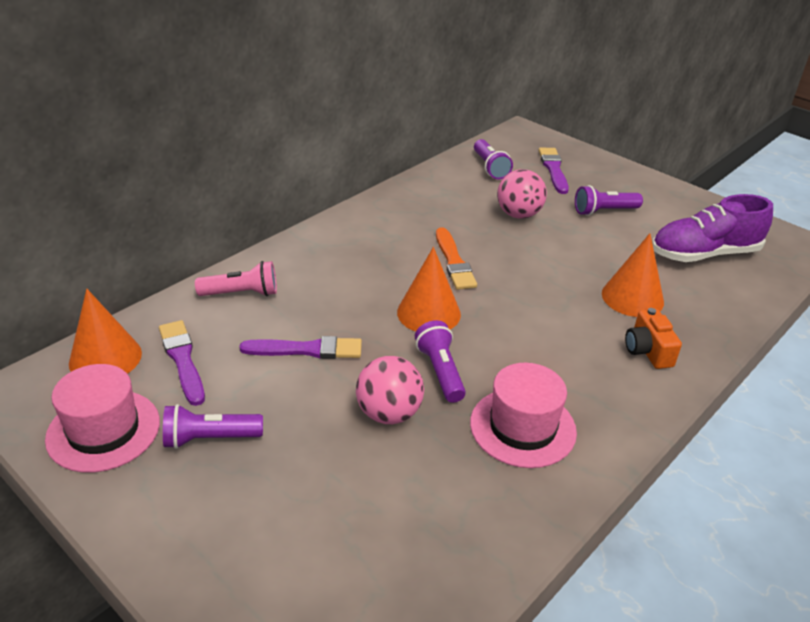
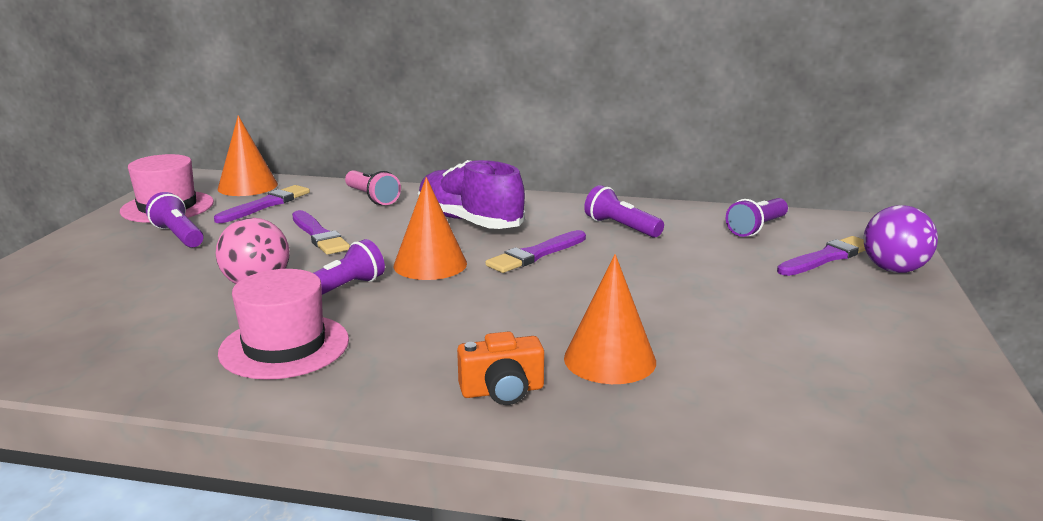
camera: 60 degrees right, 15 degrees down
orange brush [436,227,477,290] -> purple brush [485,230,586,273]
pink ball [497,169,547,219] -> none
purple flashlight [575,185,643,216] -> purple flashlight moved to [584,185,664,238]
orange camera [625,308,682,369] -> orange camera turned 150 degrees counterclockwise [457,331,544,405]
purple shoe [652,194,773,262] -> purple shoe moved to [418,160,525,229]
none -> purple ball [864,205,938,273]

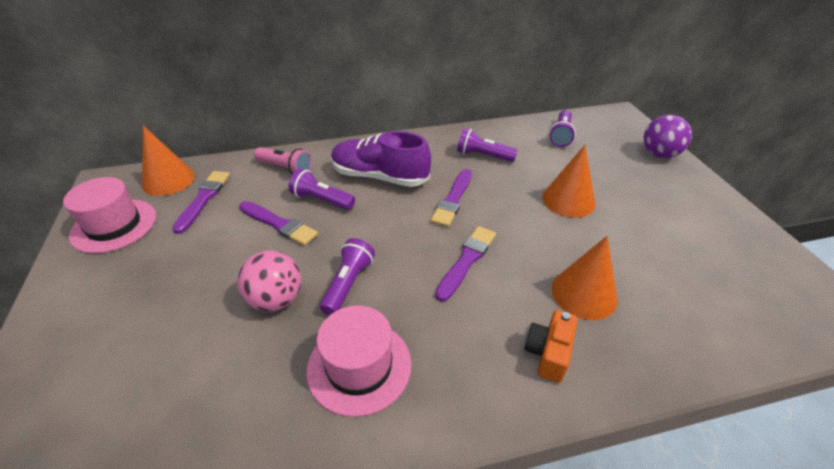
camera: 25 degrees left, 20 degrees up
purple flashlight [146,192,204,248] -> purple flashlight moved to [289,168,355,210]
orange cone [394,177,467,280] -> orange cone moved to [542,145,596,218]
orange camera [457,331,544,405] -> orange camera turned 150 degrees clockwise [524,310,578,383]
purple brush [777,236,866,276] -> purple brush moved to [435,226,496,302]

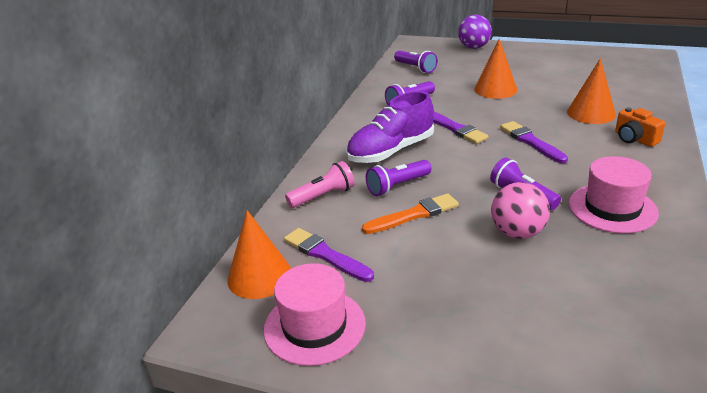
camera: 55 degrees left, 10 degrees down
purple brush [239,201,318,246] -> orange brush [362,193,459,234]

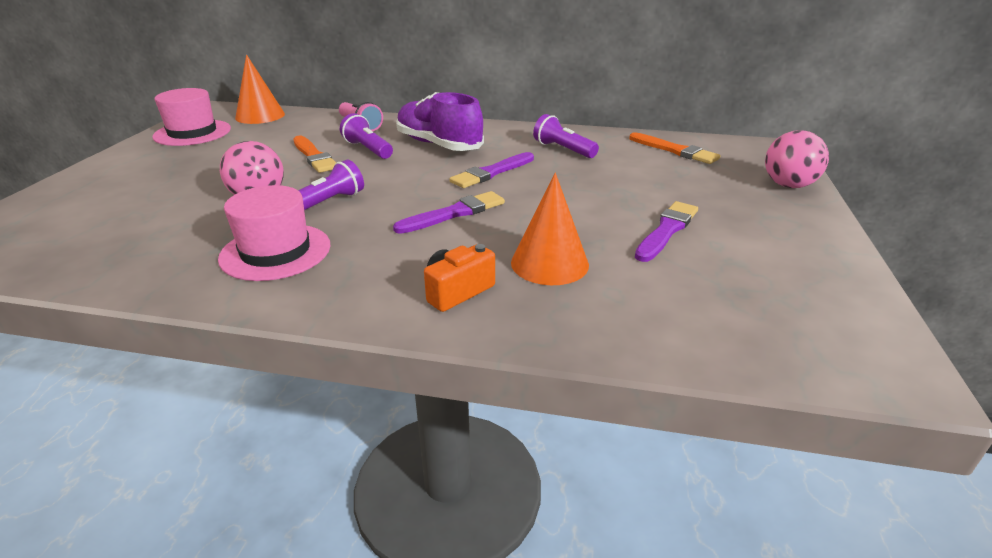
camera: 80 degrees right, 0 degrees up
purple brush [284,228,374,282] -> purple brush moved to [635,201,698,262]
purple flashlight [394,51,438,73] -> orange brush [629,132,721,164]
purple ball [458,15,492,49] -> pink ball [765,130,829,188]
orange cone [474,39,517,99] -> none

